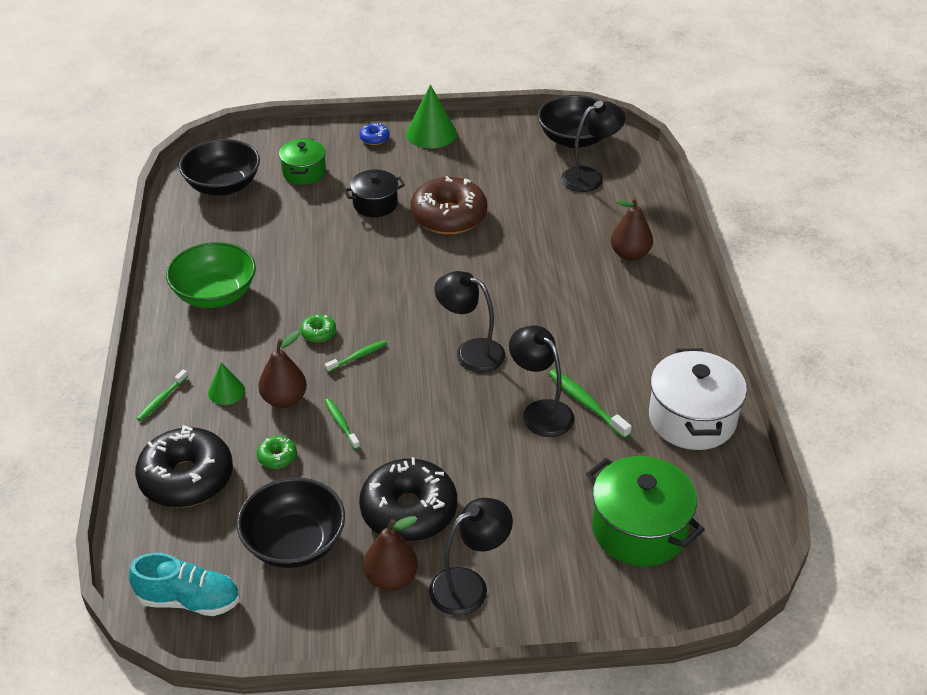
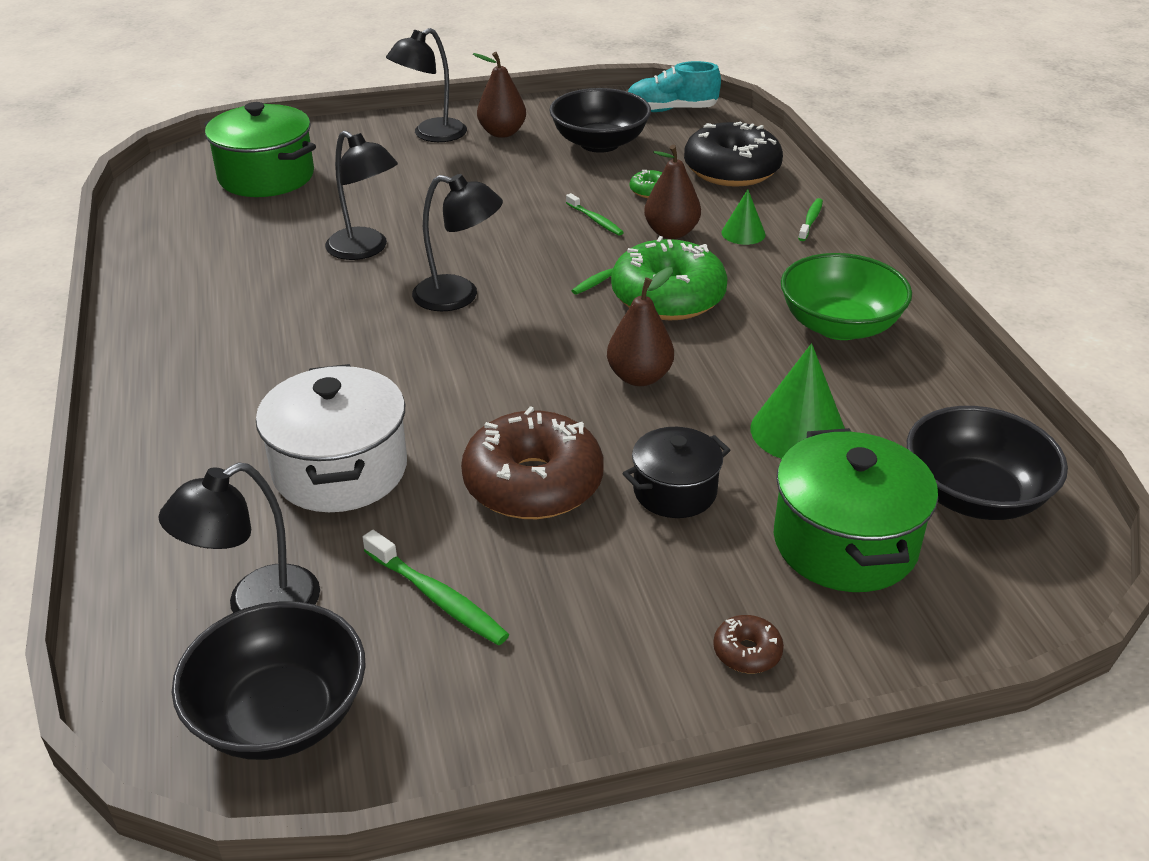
camera: 170 degrees right, 5 degrees down
green pot [279,138,326,185] -> green pot [774,428,938,592], size x1.63
green donut [300,314,336,343] -> green donut [611,236,728,320], size x2.37
black donut [359,458,457,542] -> none
blue donut [360,123,390,145] -> brown donut [713,615,784,673]
green cone [406,85,457,148] -> green cone moved to [751,343,845,459]
green toothbrush [549,369,632,438] -> green toothbrush moved to [363,530,509,645]
brown pear [611,197,653,261] -> brown pear moved to [607,267,674,386]
white pot [649,348,747,450] -> white pot moved to [256,364,407,512]

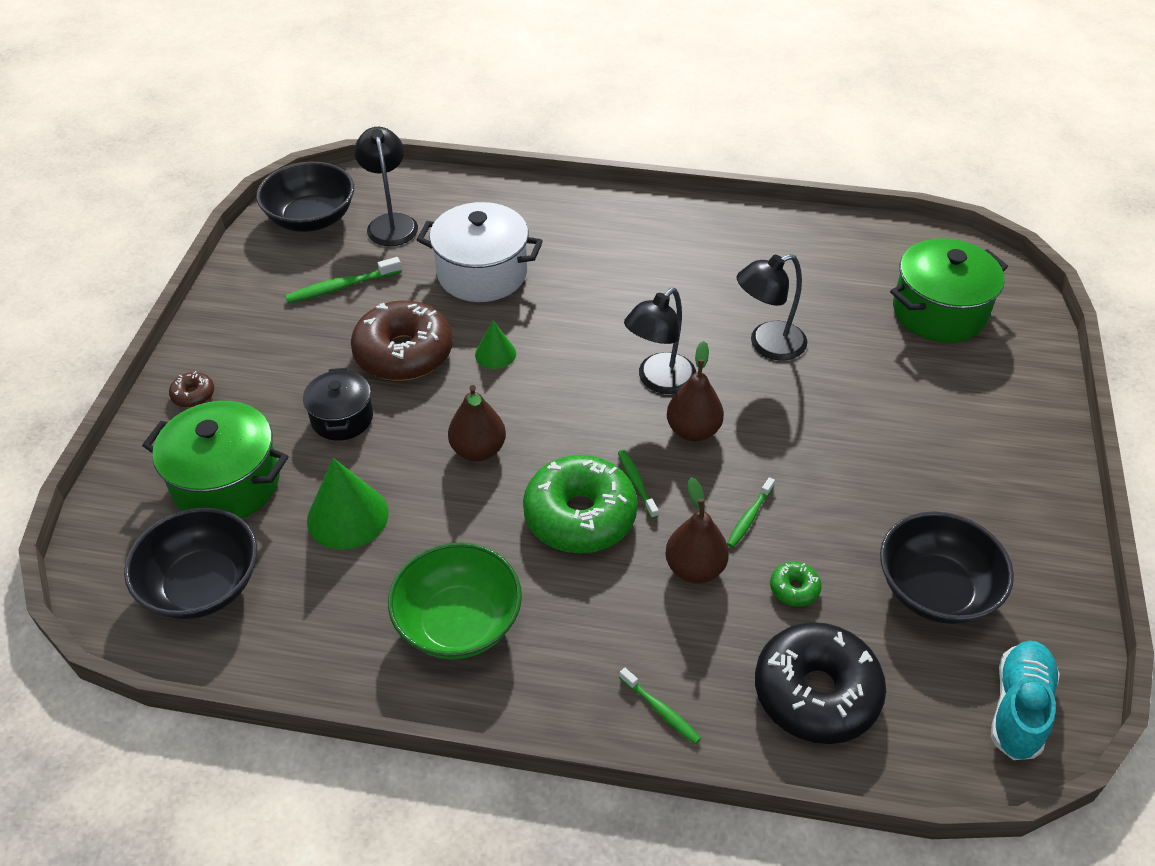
camera: 115 degrees right, 10 degrees up
black lamp [386,28,467,142] -> none
brown pear [473,52,526,138] -> brown pear moved to [667,341,724,442]
green toothbrush [566,193,624,236] -> green toothbrush turned 45 degrees counterclockwise [727,477,775,548]
green cone [721,189,766,245] -> green cone moved to [475,321,516,369]

